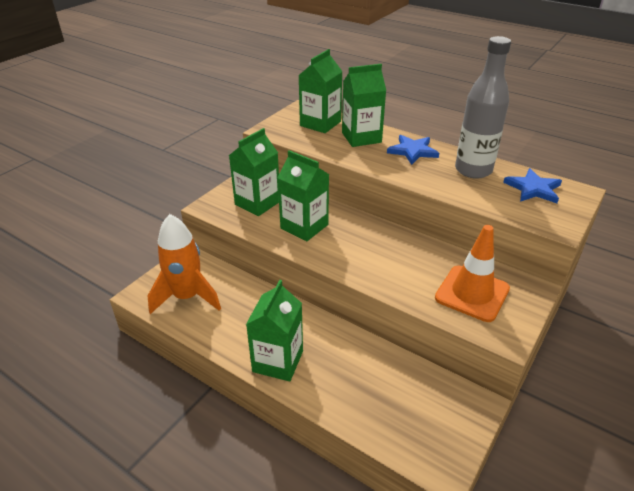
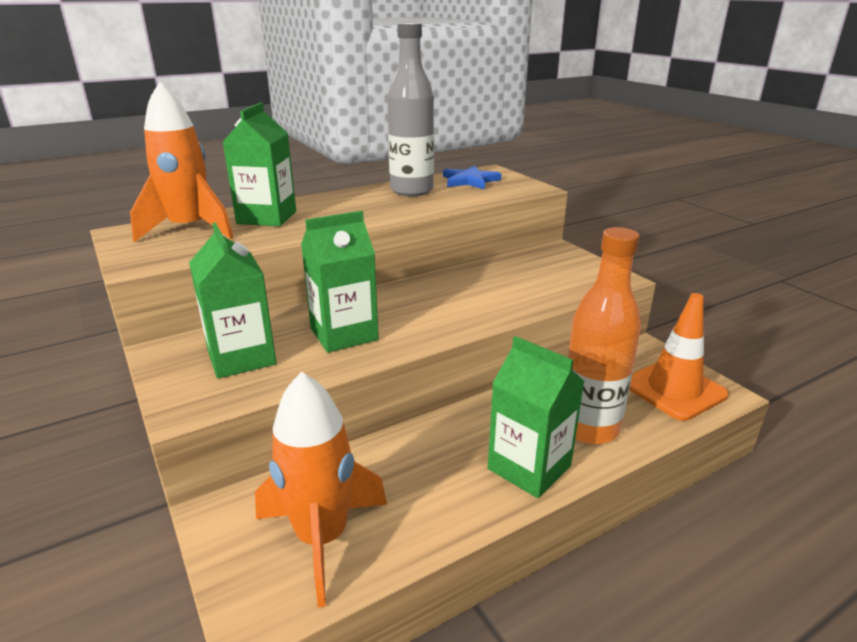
camera: 65 degrees left, 10 degrees down
green carton [298,49,343,133] -> orange rocket [130,82,234,242]
blue star [387,135,439,165] -> none
orange traffic cone [435,225,510,322] -> orange traffic cone moved to [629,293,729,421]
none -> orange bottle [567,227,641,445]

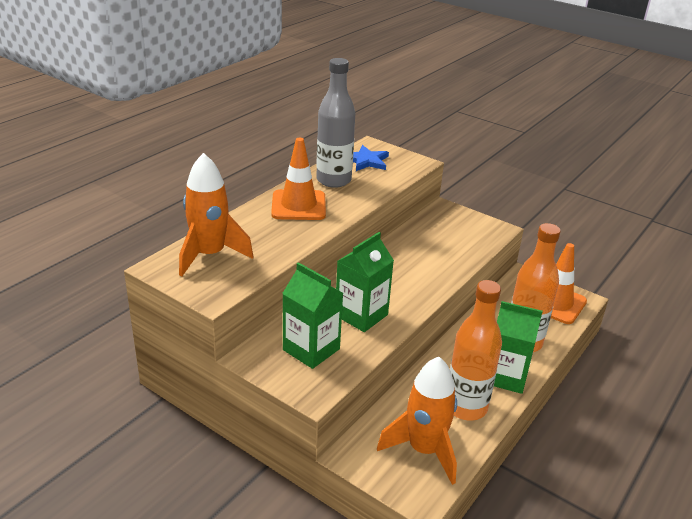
camera: 25 degrees left, 5 degrees up
green carton [223,102,296,226] -> none
none -> orange traffic cone [271,138,326,220]
none -> orange bottle [450,280,502,421]

